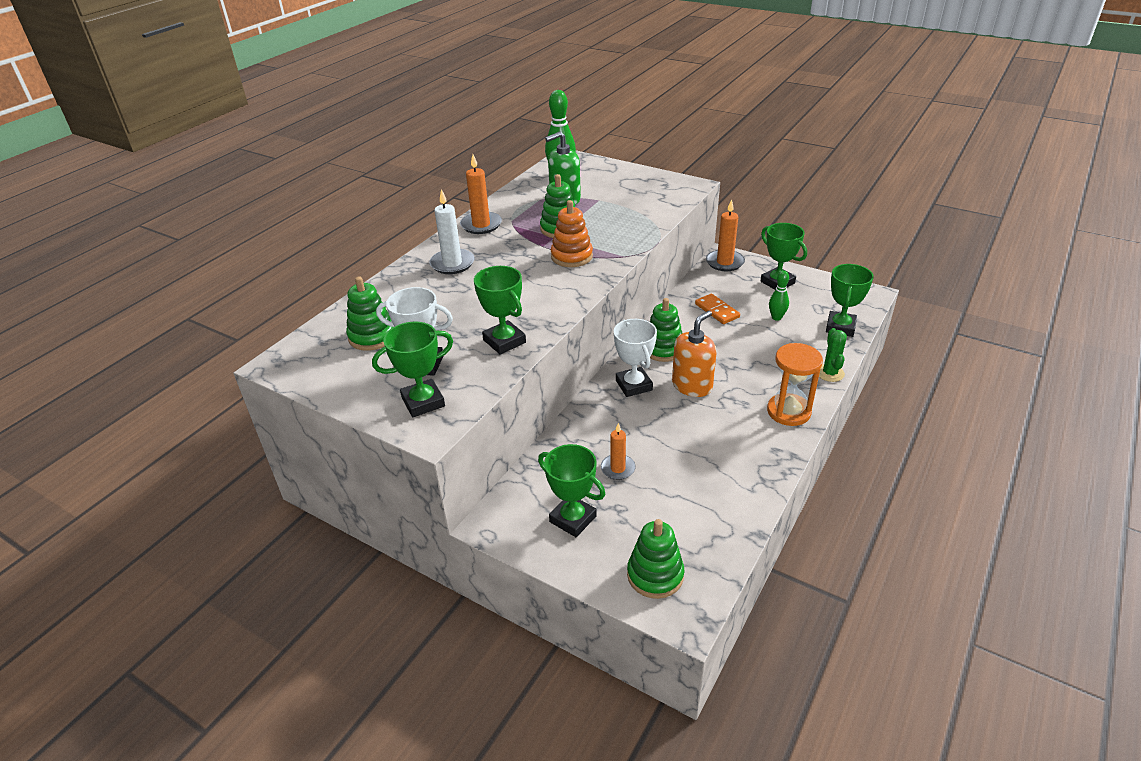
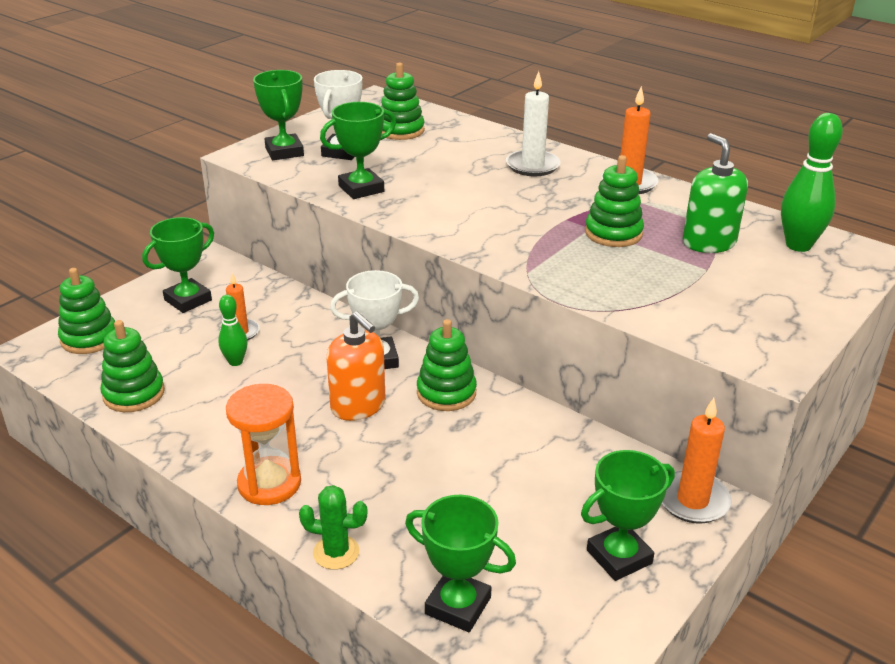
camera: 95 degrees right, 5 degrees down
orange stacking toy [551,200,593,267] -> none
orange domino [695,294,740,324] -> none
green bowling pin [769,270,789,321] -> green bowling pin moved to [218,295,248,366]
none -> green stacking toy [100,320,165,412]

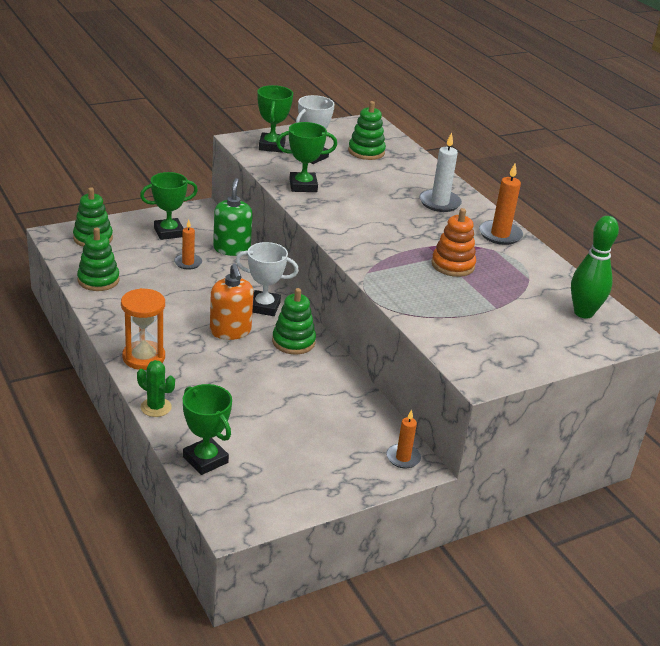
camera: 20 degrees right, 0 degrees up
green bowling pin [218,295,248,366] -> none
green trophy [581,450,675,581] -> none
green stacking toy [585,155,644,247] -> orange stacking toy [431,208,476,277]
orange candle [662,398,732,524] -> orange candle [386,410,421,468], size x0.66
green soap dispenser [683,133,748,253] -> green soap dispenser moved to [213,178,253,256]

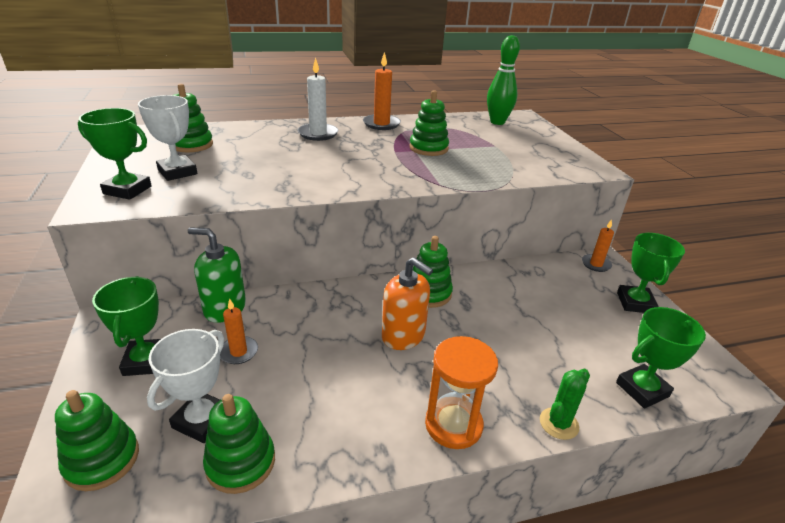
camera: 75 degrees left, 0 degrees up
orange soap dispenser [210,263,254,340] -> orange soap dispenser turned 45 degrees clockwise [382,257,433,350]
white trophy [236,242,299,316] -> white trophy moved to [147,329,224,443]
green trophy [276,122,337,192] -> green trophy moved to [617,233,685,313]
orange stacking toy [431,208,476,277] -> green stacking toy [409,90,449,156]

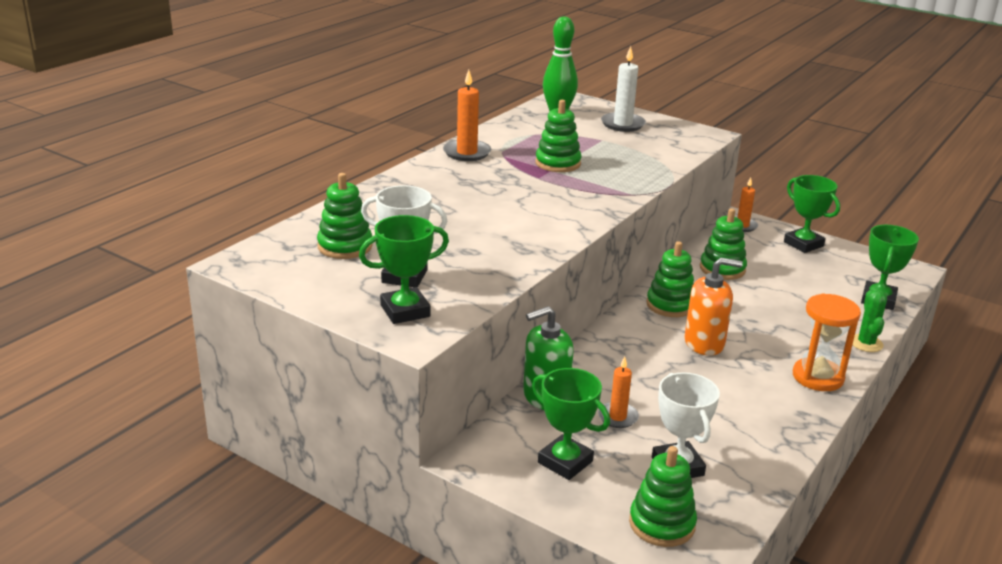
camera: 40 degrees left, 5 degrees down
green stacking toy [203,394,275,494] -> green stacking toy moved to [700,208,747,280]
white candle [298,57,338,141] -> white candle moved to [601,46,646,132]

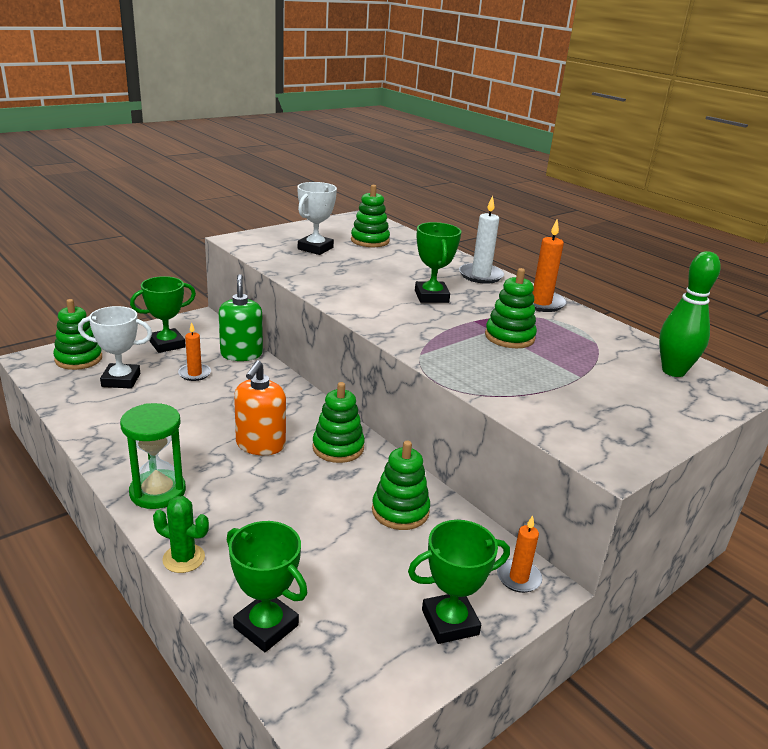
camera: 105 degrees right, 0 degrees up
green trophy [359,215,449,324] -> green trophy moved to [415,222,462,303]
white candle [601,46,646,132] -> white candle moved to [459,196,504,284]
orange hourglass [793,294,861,391] -> green hourglass [120,403,186,509]

